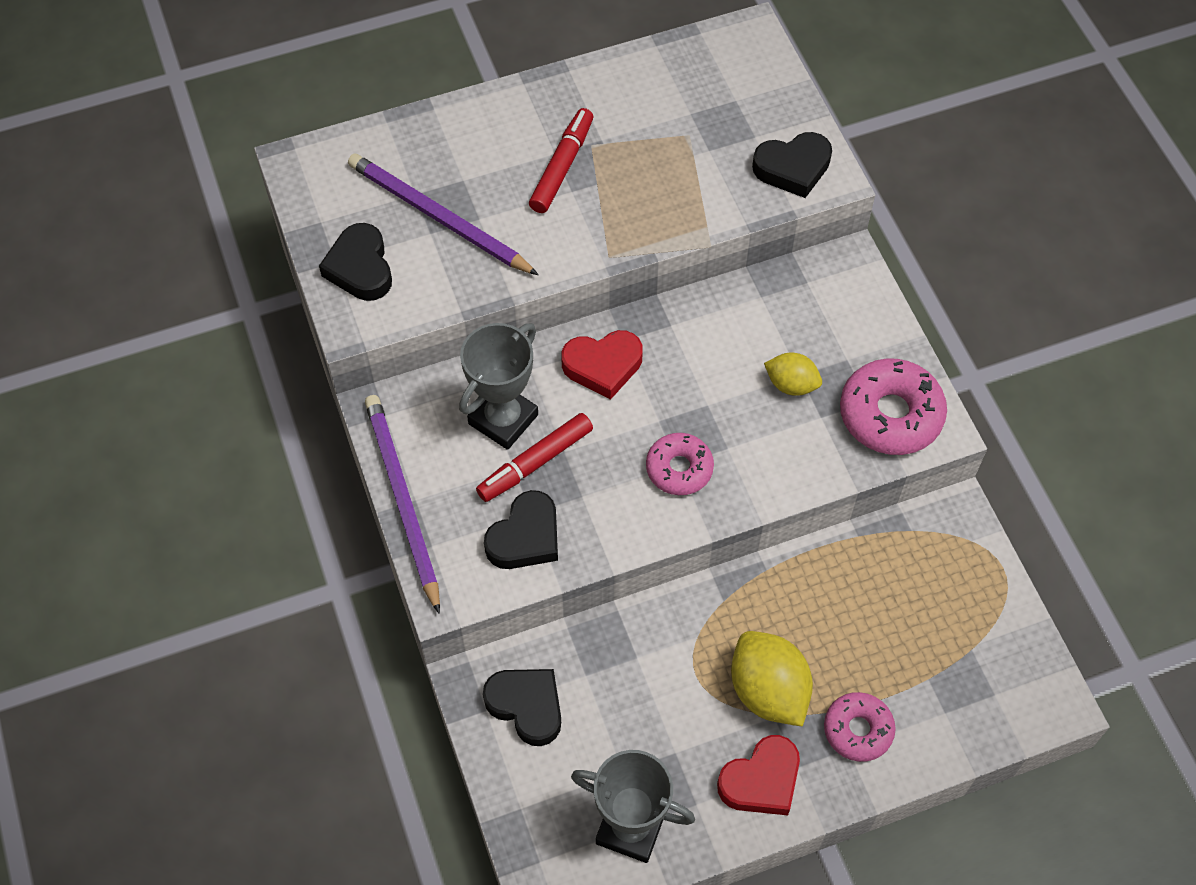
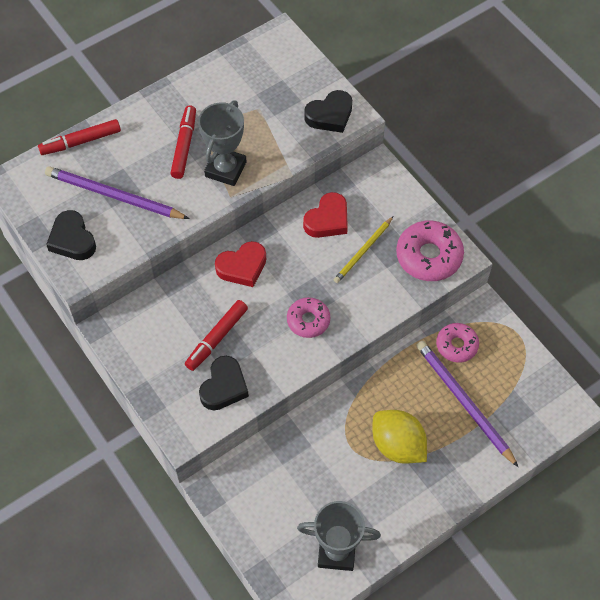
camera: 15 degrees left, 0 degrees up
purple pencil [365,395,440,614] -> purple pencil moved to [416,341,518,467]
grey trophy [459,323,538,450] -> grey trophy moved to [198,100,247,186]
black heart [483,669,561,746] -> none
red heart [717,735,800,815] -> red heart moved to [303,192,348,238]
yellow lemon [764,353,822,396] -> yellow pencil [334,217,393,283]
pink donut [824,692,896,762] -> pink donut moved to [436,323,479,363]
none -> red marker [38,119,121,155]

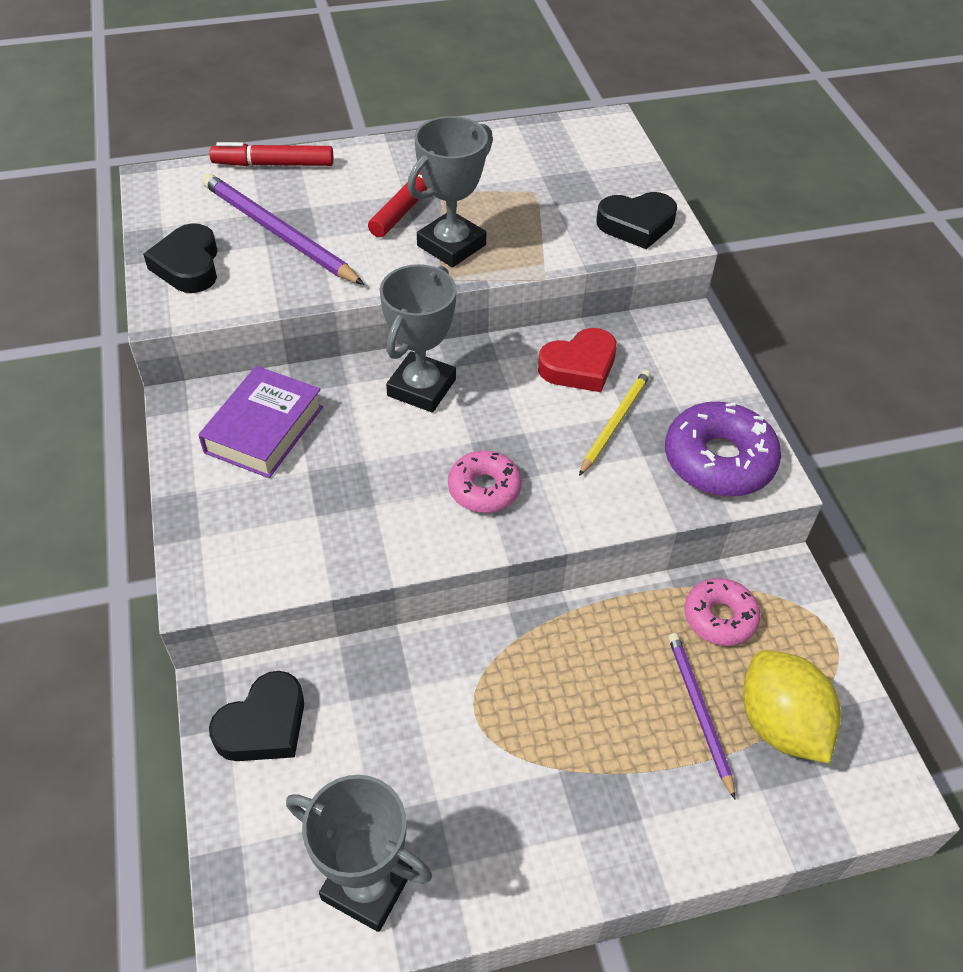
camera: 20 degrees right, 10 degrees down
red marker [185,300,248,371] -> none
black heart [199,356,249,410] -> black heart moved to [209,671,304,761]
red heart [215,241,266,287] -> grey trophy [380,264,457,412]
yellow pencil [334,217,393,283] -> yellow pencil turned 150 degrees clockwise [579,370,651,476]
yellow lemon [372,410,427,464] -> yellow lemon moved to [743,650,841,764]
pink donut [396,221,464,281] -> purple donut [665,402,781,497]
purple pencil [416,341,518,467] -> purple pencil [668,633,736,800], size x0.62
none -> purple book [198,366,323,478]

